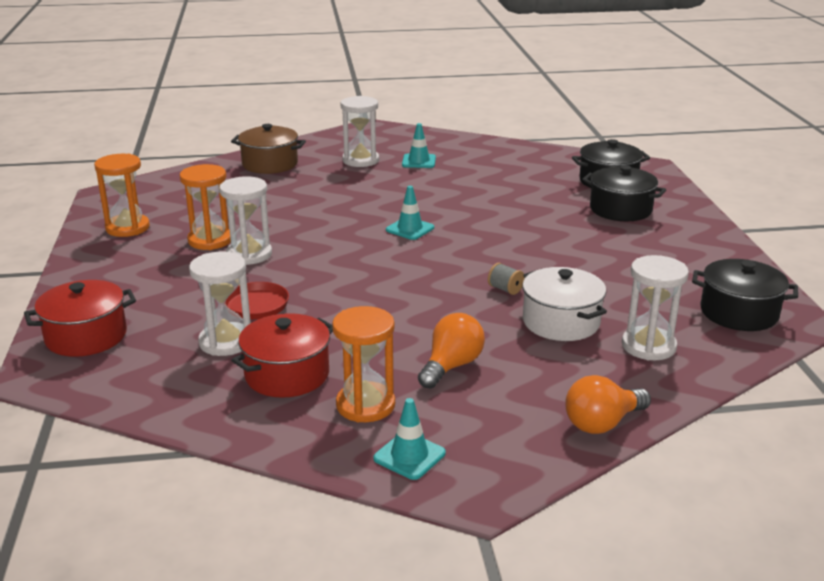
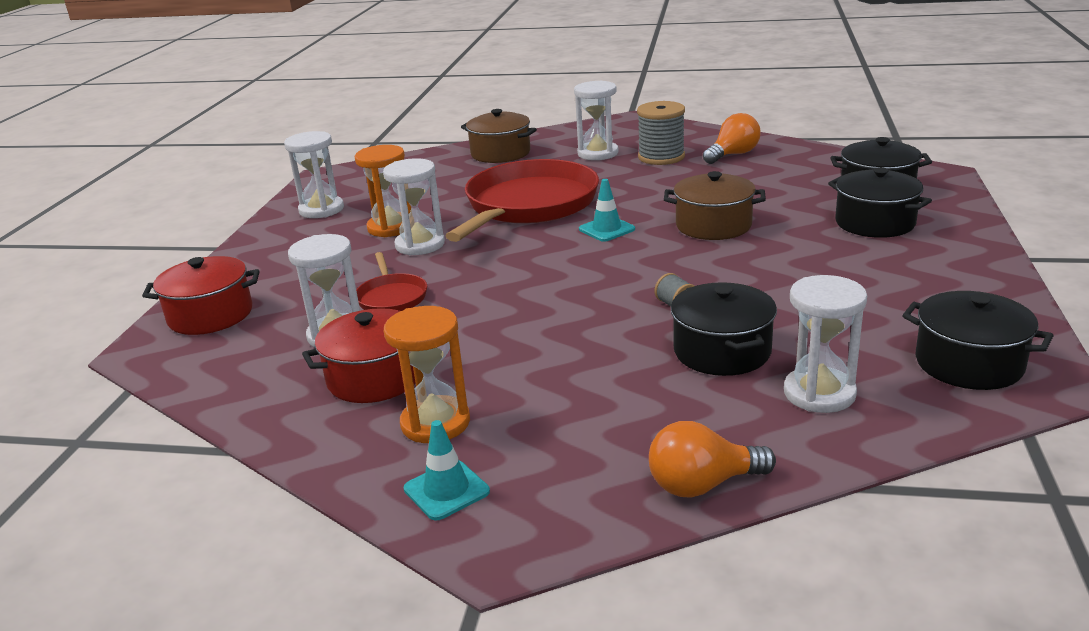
camera: 20 degrees right, 0 degrees up
orange hourglass [94,154,150,237] -> white hourglass [284,131,344,218]
turquoise traffic cone [402,123,436,168] -> grey spool [637,101,685,165]
orange light bulb [418,313,485,389] -> orange light bulb moved to [703,113,761,164]
white pot [522,267,607,341] -> black pot [671,282,777,376]
none -> red pan [446,159,599,242]
none -> brown pot [664,171,766,240]

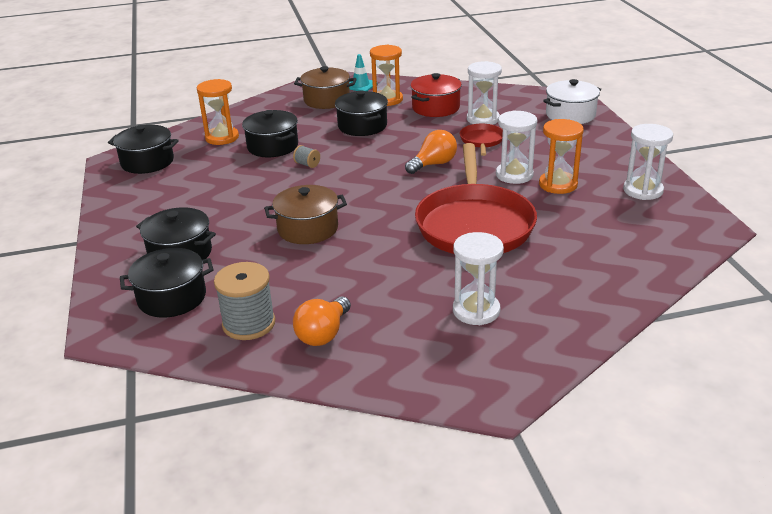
camera: 155 degrees right, 5 degrees up
red pot [142,256,260,335] -> white pot [543,79,601,124]
red pan [356,252,427,311] -> red pan turned 45 degrees clockwise [460,124,503,156]
brown pot [461,109,537,163] -> brown pot moved to [294,66,356,109]
turquoise traffic cone [579,179,635,242] -> none
grey spool [637,101,685,165] -> grey spool moved to [214,262,275,340]
orange light bulb [649,421,776,498] -> orange light bulb moved to [405,130,457,174]
white hourglass [784,275,867,413] -> orange hourglass [197,79,239,145]
none -> black pot [335,90,388,136]

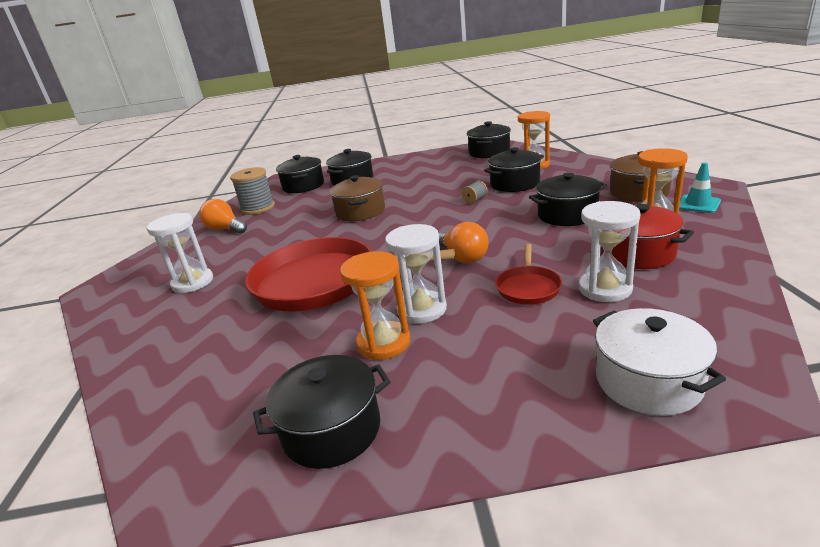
camera: 100 degrees right, 5 degrees down
red pan [460,124,503,156] -> red pan turned 90 degrees clockwise [495,244,562,305]
white hourglass [623,124,673,200] -> black pot [253,355,390,469]

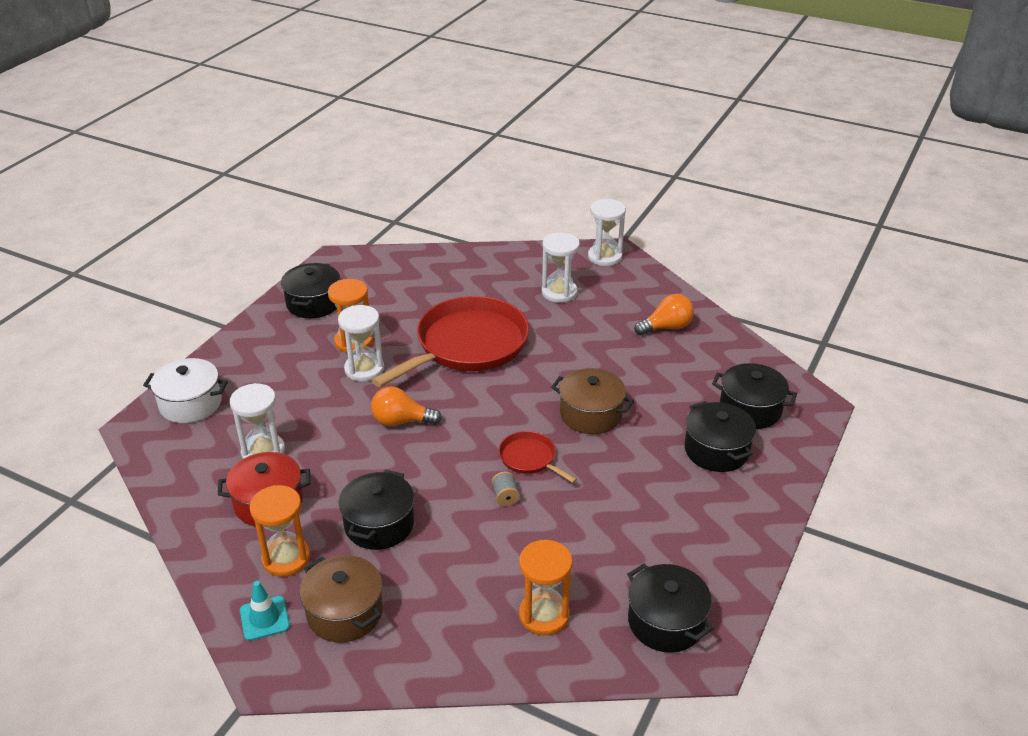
camera: 120 degrees right, 10 degrees up
grey spool [230,167,275,215] -> none
black pot [484,147,544,192] -> none
red pan [495,244,562,305] -> red pan moved to [499,431,577,483]
none -> white hourglass [588,199,626,266]

